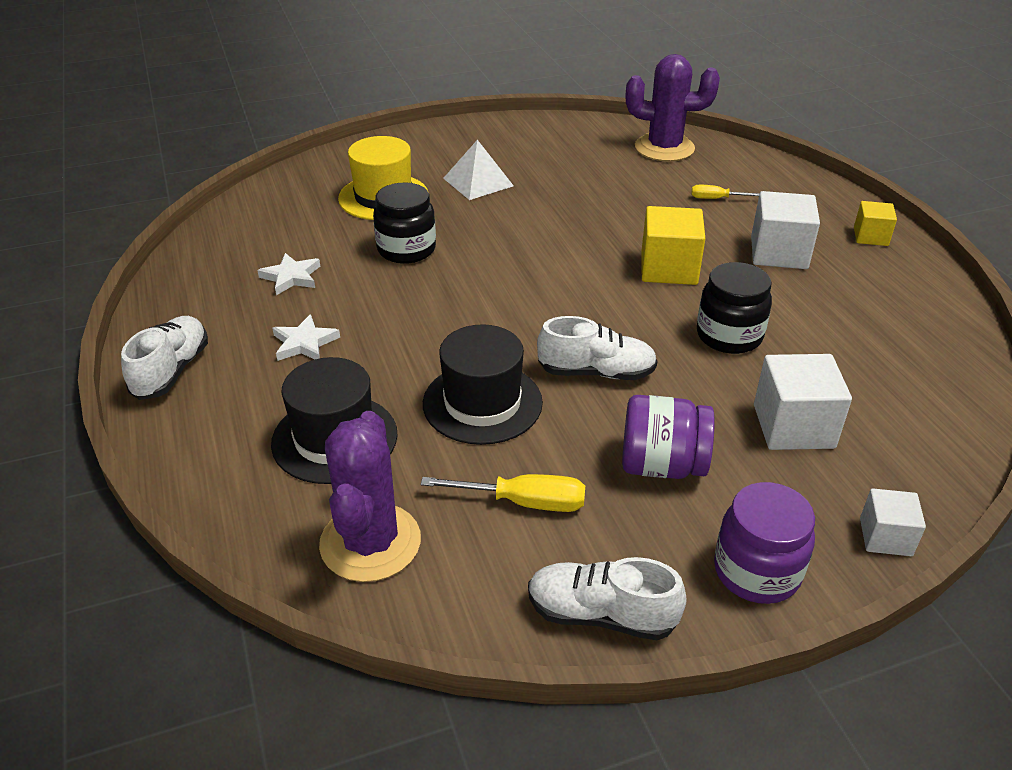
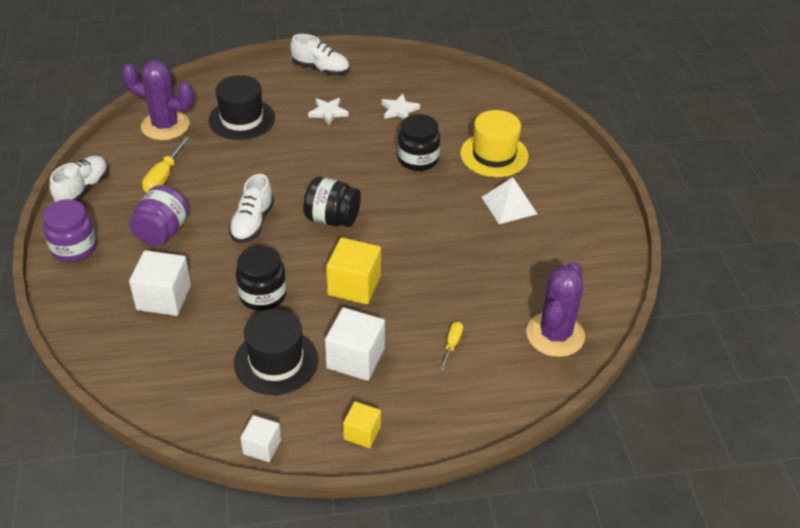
camera: 100 degrees right, 5 degrees up
black hat [423,324,543,445] -> black hat moved to [234,309,318,395]
white cube [860,488,926,556] -> white cube moved to [240,415,281,462]
none -> black jar [303,177,361,227]

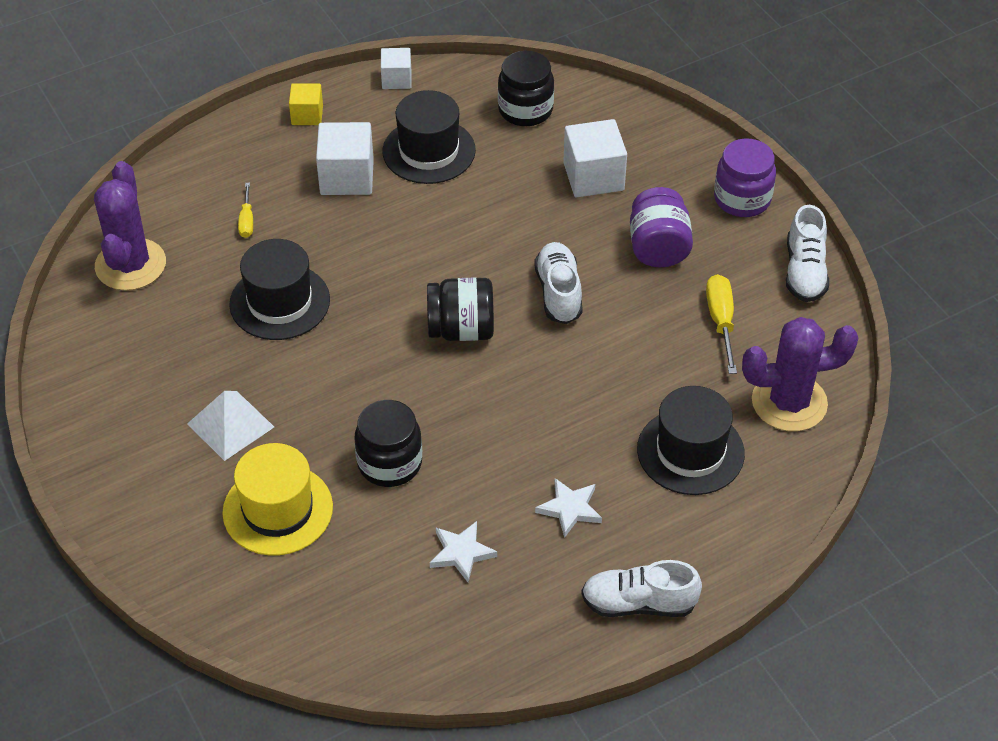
camera: 160 degrees right, 5 degrees up
black jar [236,246,287,311] -> black jar moved to [498,51,554,126]
yellow cube [326,237,381,305] -> none
none -> black hat [229,239,330,340]

